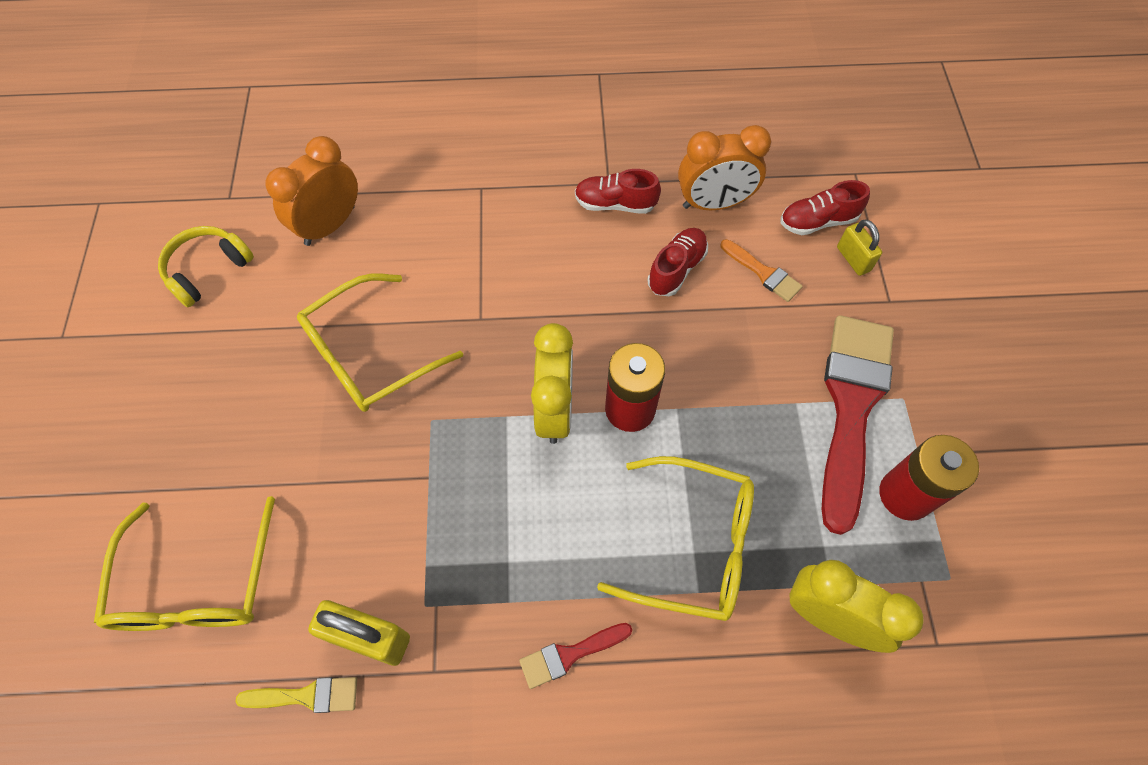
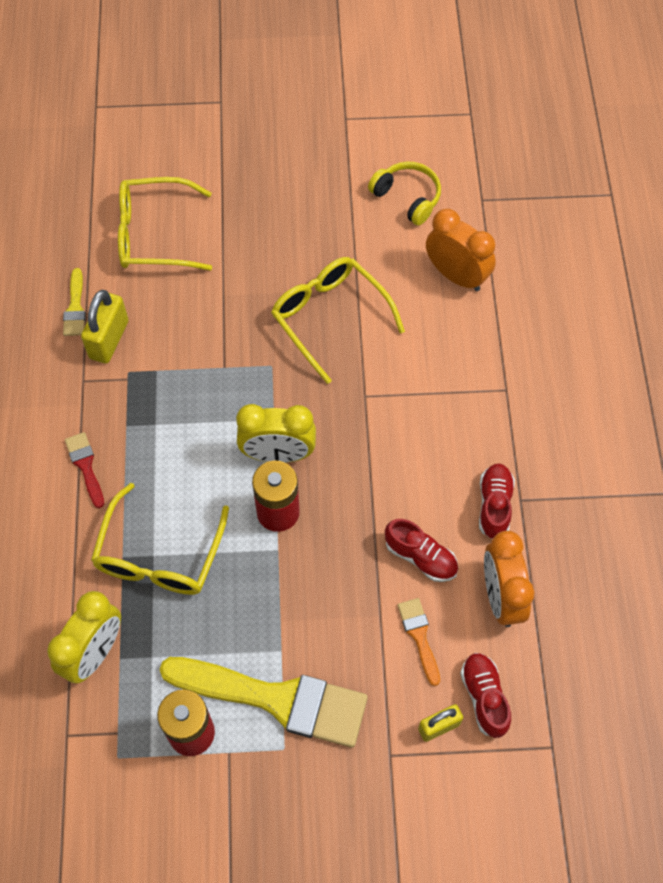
camera: 90 degrees right, 0 degrees up
orange brush [721,239,803,302] -> orange brush turned 120 degrees clockwise [398,598,440,686]
red brush [822,315,894,535] -> yellow brush [159,657,368,748]

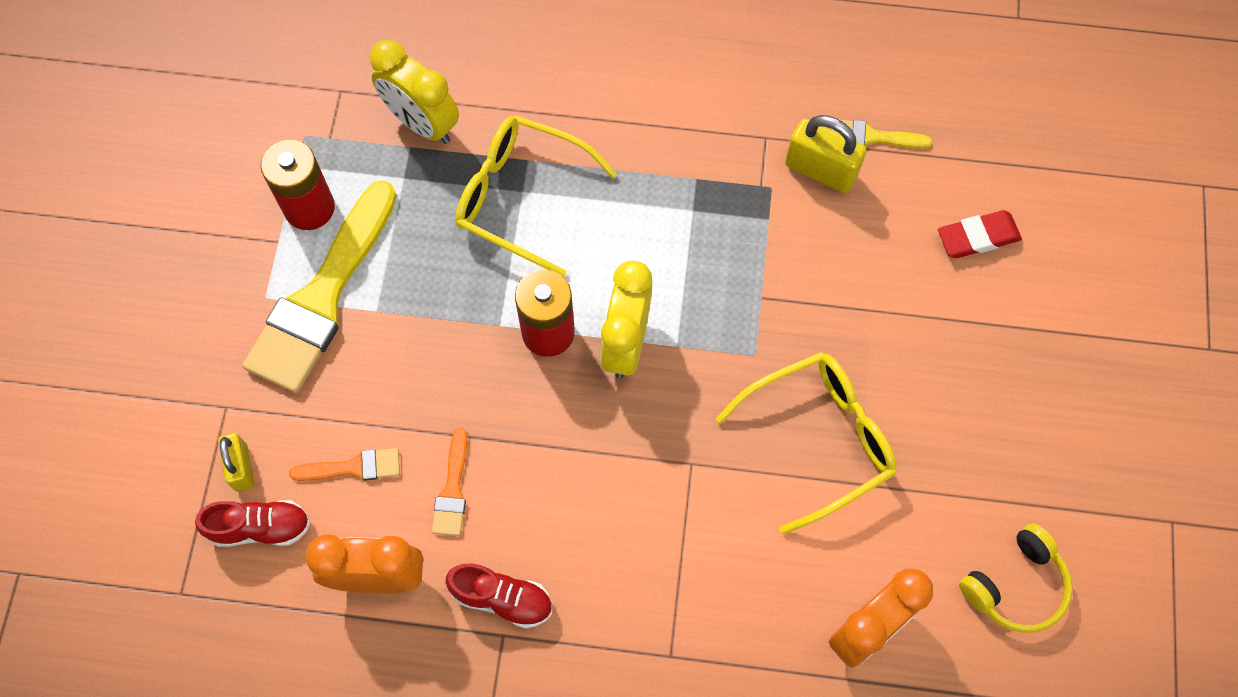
camera: 100 degrees right, 5 degrees up
red brush [65,432,104,508] -> none
yellow glasses [118,177,212,271] -> red eraser [938,210,1022,258]
red shoe [385,519,458,582] -> orange brush [432,428,467,536]

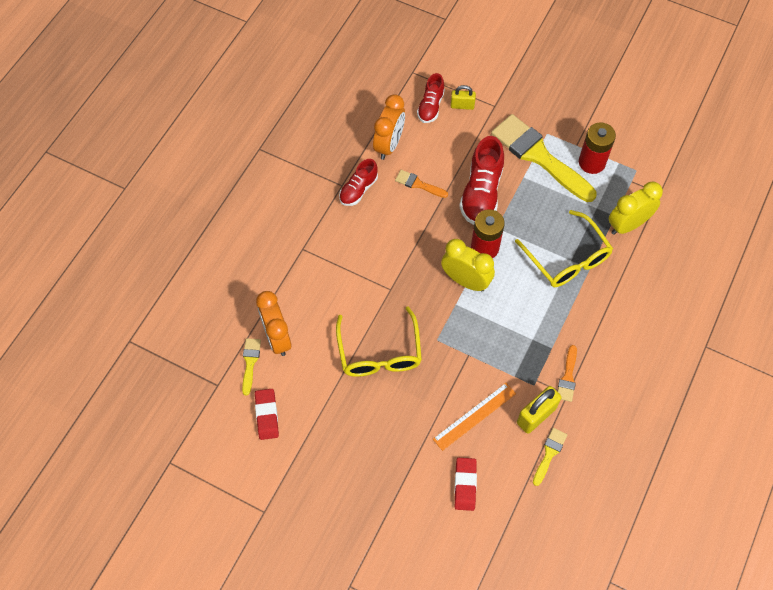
camera: 110 degrees right, 5 degrees down
orange brush [289,448,400,481] -> orange brush moved to [558,345,577,402]
yellow glasses [455,115,617,277] -> yellow glasses turned 105 degrees clockwise [515,210,613,287]
yellow headphones [959,523,1073,633] -> red eraser [255,389,279,440]
none -> yellow brush [242,338,261,395]
none -> orange ruler [433,383,516,451]
none -> red shoe [459,136,504,225]

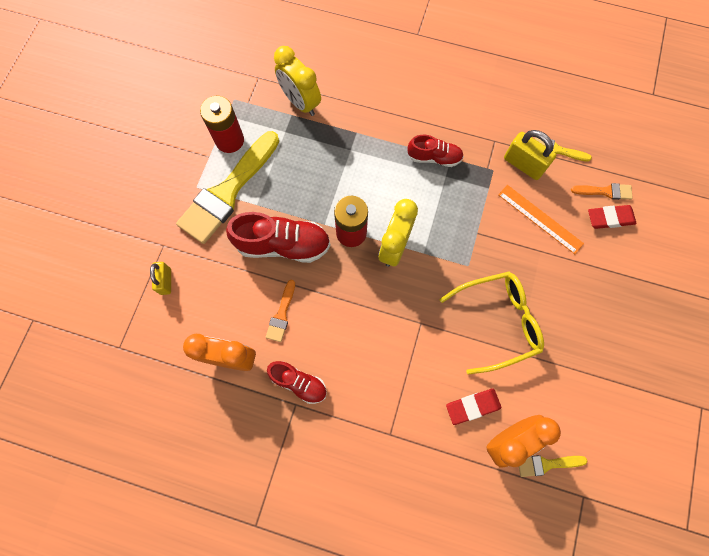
camera: 100 degrees left, 10 degrees up
red eraser [255,389,279,440] -> red eraser moved to [446,388,501,425]
red shoe [417,73,445,123] -> red shoe moved to [407,135,464,167]
yellow glasses [515,210,613,287] -> none
orange brush [558,345,577,402] -> orange brush moved to [571,183,633,200]

